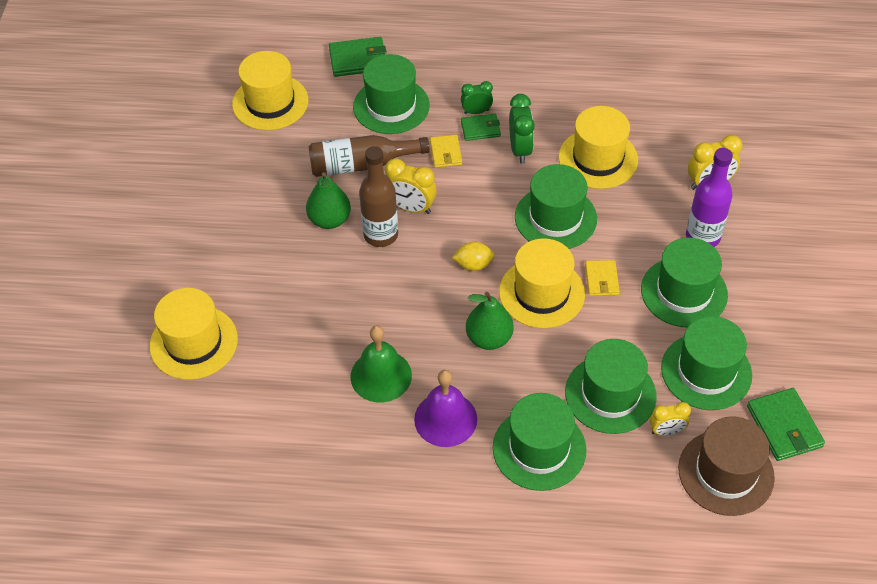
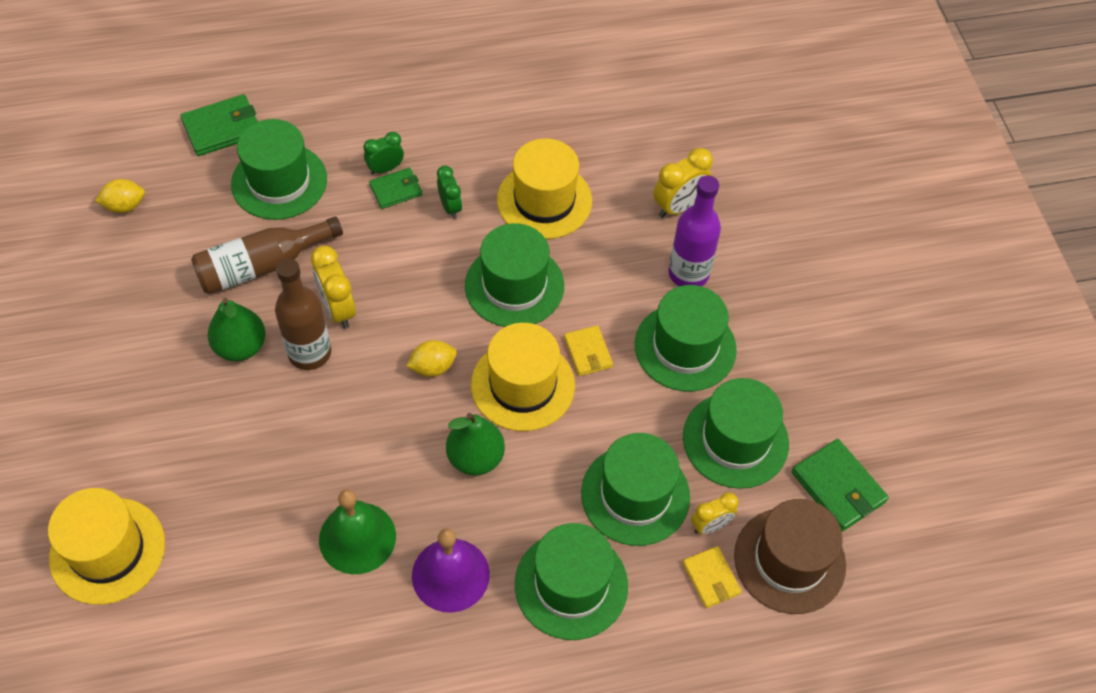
camera: 20 degrees left, 5 degrees up
yellow hat [232,51,308,130] -> yellow lemon [95,179,145,213]
yellow clock [385,158,437,214] -> yellow clock turned 60 degrees clockwise [311,245,356,329]
yellow wallet [430,135,462,168] -> yellow wallet moved to [682,546,742,608]
green clock [509,94,535,164] -> green clock [437,166,462,219], size x0.66

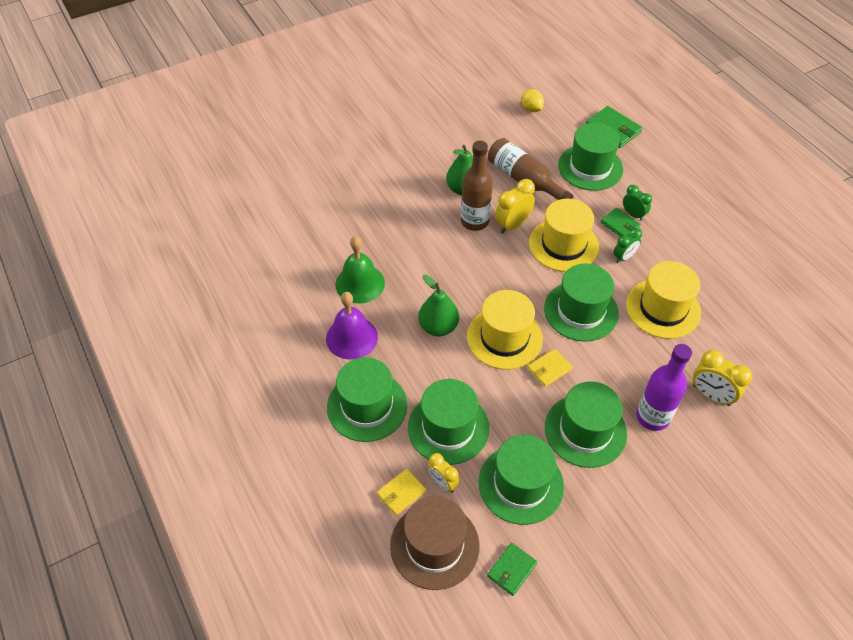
camera: 75 degrees right, 5 degrees down
yellow hat [48,488,165,605] -> yellow hat moved to [529,199,599,272]
yellow lemon [406,340,457,377] -> none
green wallet [792,439,889,531] -> green wallet [487,543,537,596], size x0.64

